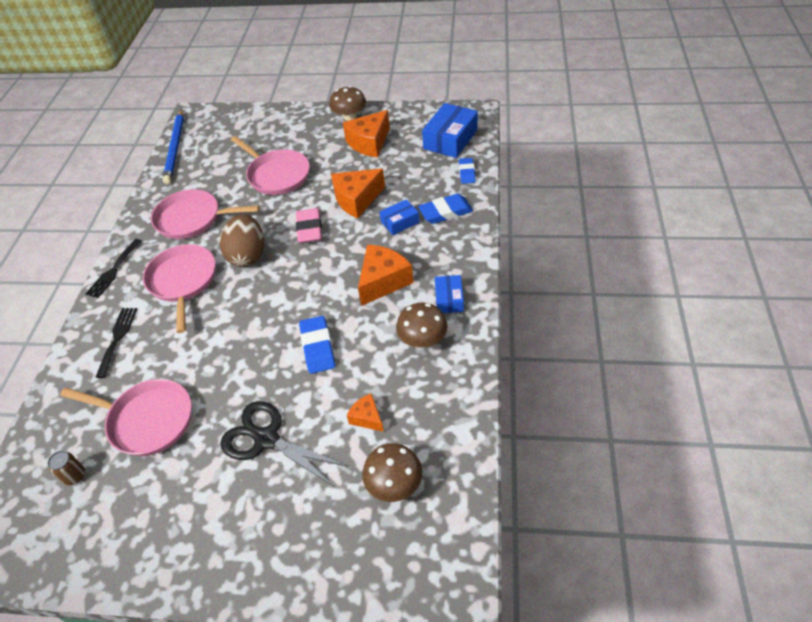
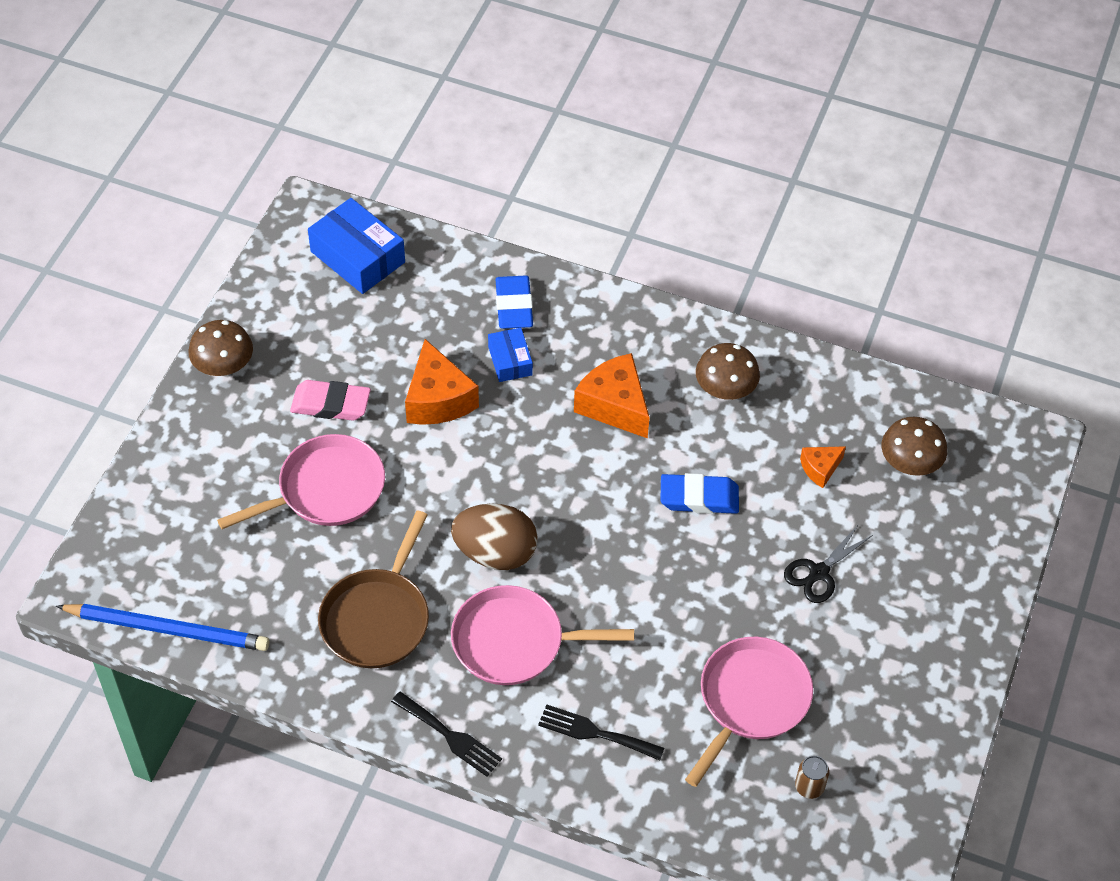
camera: 80 degrees left, 5 degrees up
pink pan [151,189,260,239] -> brown pan [318,511,429,668]
black scissors [220,401,349,487] -> black scissors [784,524,873,603], size x0.65
pink eraser [296,208,322,243] -> pink eraser moved to [290,380,371,421]
orange cheese [343,110,390,157] -> none
blue box [435,275,464,313] -> none
blue eraser [459,158,476,184] -> none

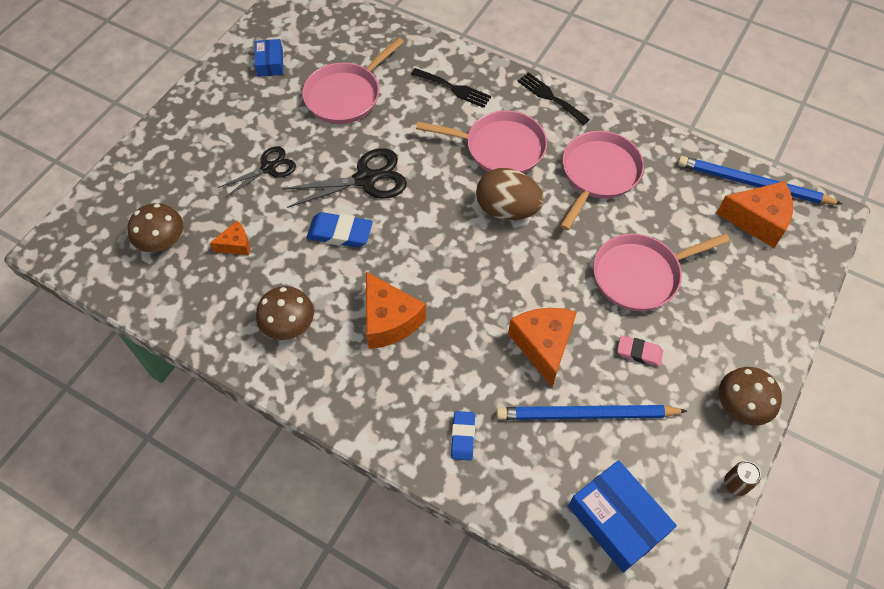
camera: 170 degrees left, 5 degrees up
pink eraser [290,380,371,421] -> pink eraser [617,335,663,367], size x0.65
brown pan [318,511,429,668] -> pink pan [560,131,644,230]
blue box [488,328,533,382] -> blue box moved to [255,39,283,77]
blue eraser [496,276,533,329] -> blue eraser [451,411,475,461], size x0.65
brown can [795,756,829,799] -> brown can moved to [724,461,761,496]
none -> black scissors [282,148,407,208]
none -> blue pencil [496,405,687,420]
none -> orange cheese [716,181,793,248]

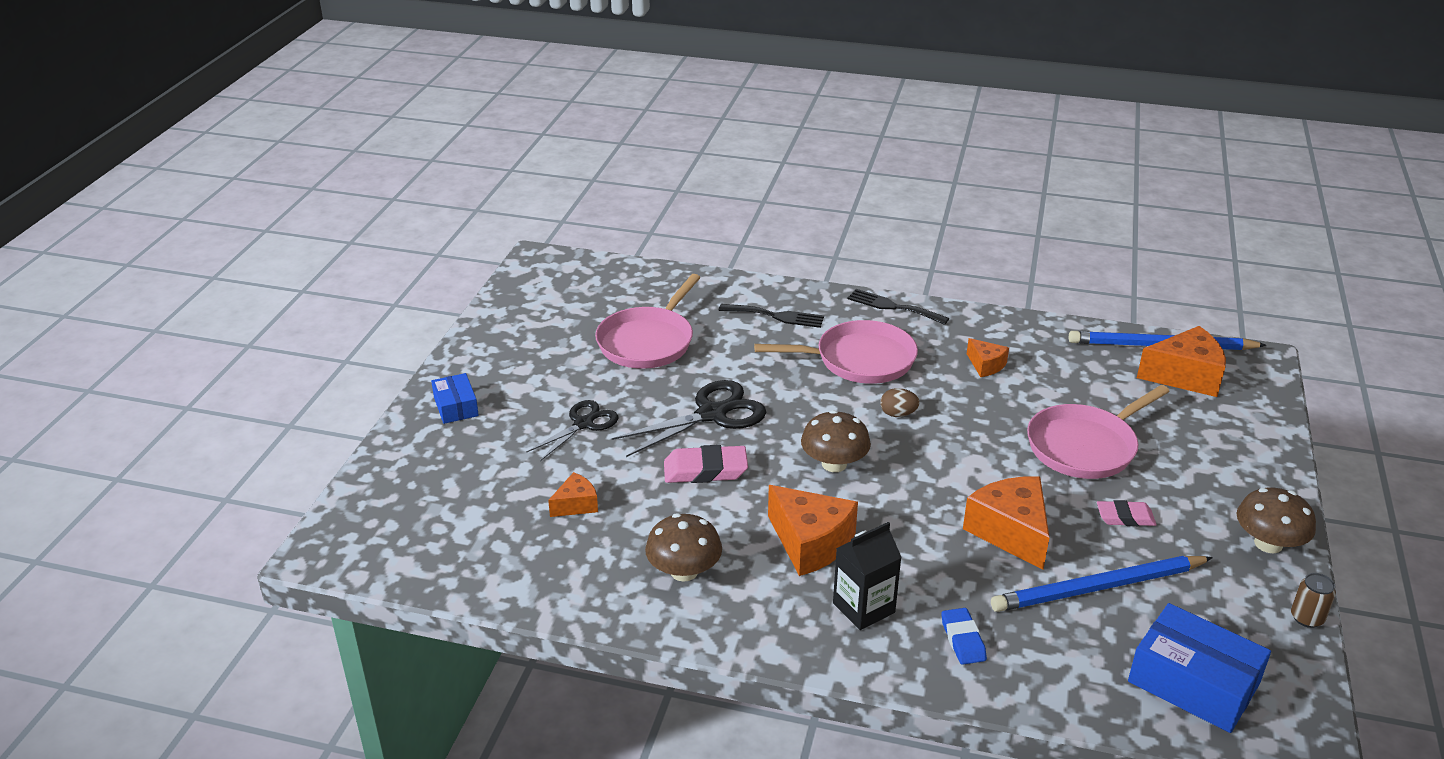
camera: 15 degrees left, 25 degrees down
brown mushroom [128,203,183,252] -> brown mushroom moved to [801,410,871,472]
blue box [255,39,283,77] -> blue box moved to [431,373,479,424]
blue eraser [306,212,373,247] -> pink eraser [664,445,748,483]
brown egg [476,168,544,220] -> brown egg [880,388,920,417], size x0.46
pink pan [560,131,644,230] -> orange cheese [967,338,1009,377]
none -> black carton [833,522,902,630]

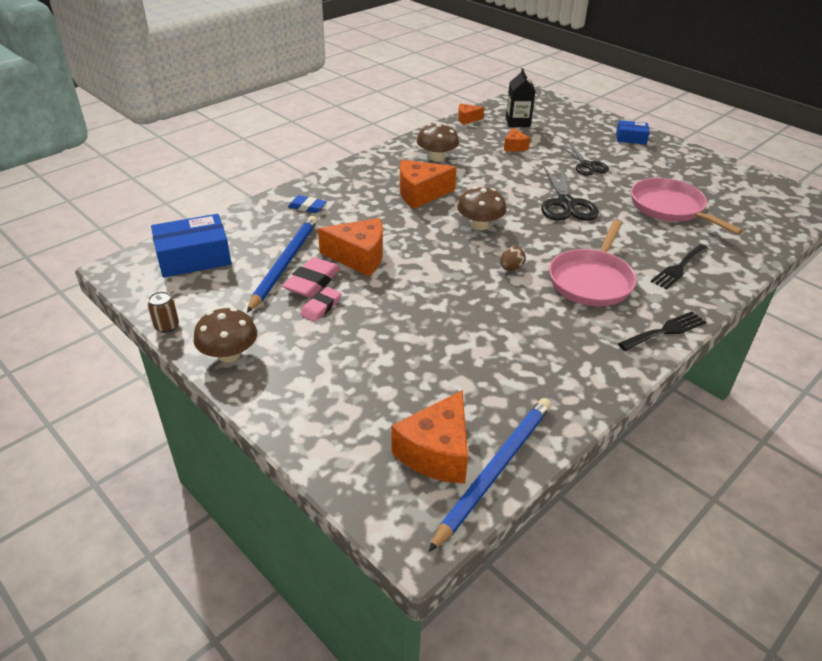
camera: 120 degrees right, 5 degrees up
pink eraser [664,445,748,483] -> pink eraser moved to [282,257,340,298]
black carton [833,522,902,630] -> black carton moved to [506,68,535,127]
orange cheese [967,338,1009,377] -> orange cheese moved to [458,103,484,125]
pink pan [1027,385,1170,479] -> none

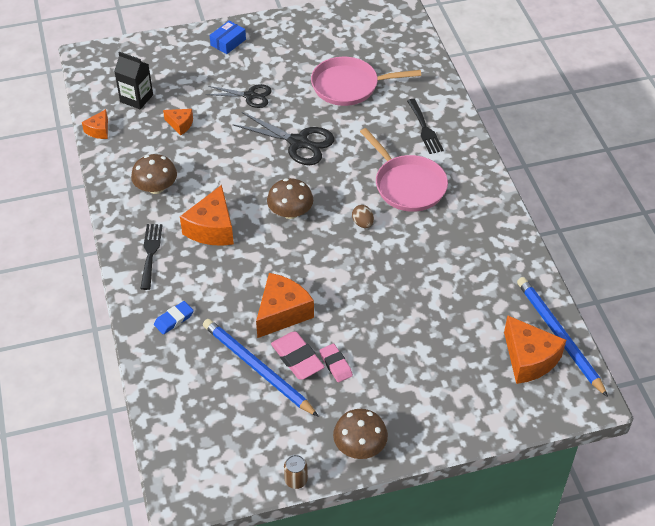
camera: 60 degrees left, 10 degrees up
blue box [151,214,231,278] -> none
black fork [618,311,706,351] -> black fork moved to [140,224,163,290]

